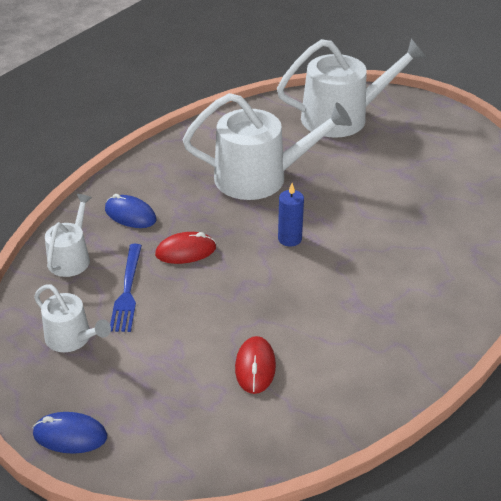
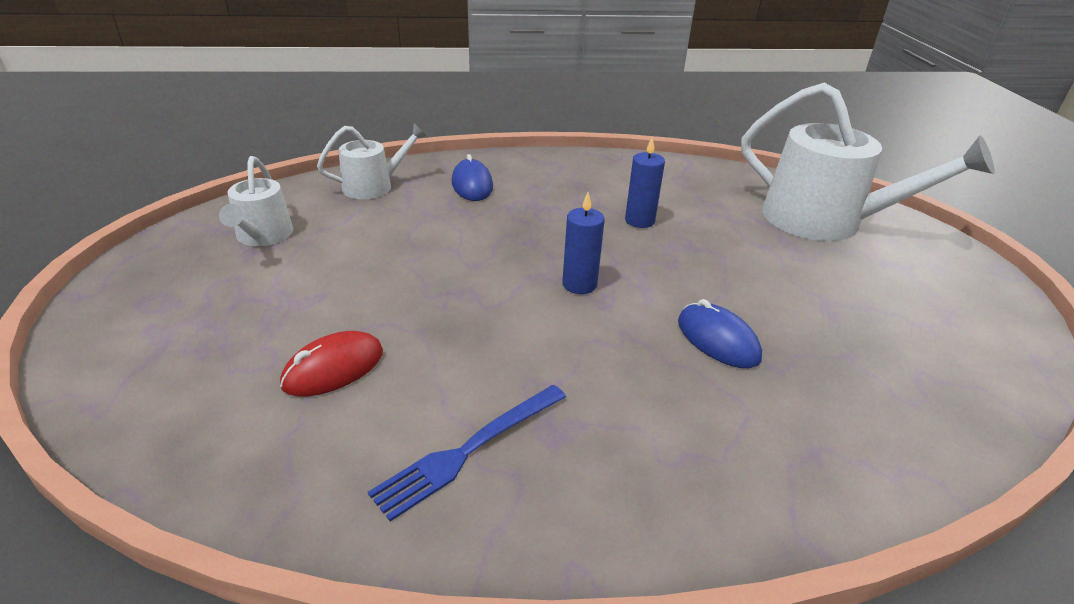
camera: 45 degrees right, 5 degrees down
blue mouse [33,412,107,454] -> blue mouse moved to [678,299,762,368]
blue fork [110,244,142,332] -> blue fork moved to [368,385,566,522]
red mouse [155,232,216,264] -> none
white watering can [183,93,352,200] -> blue candle [625,136,665,228]

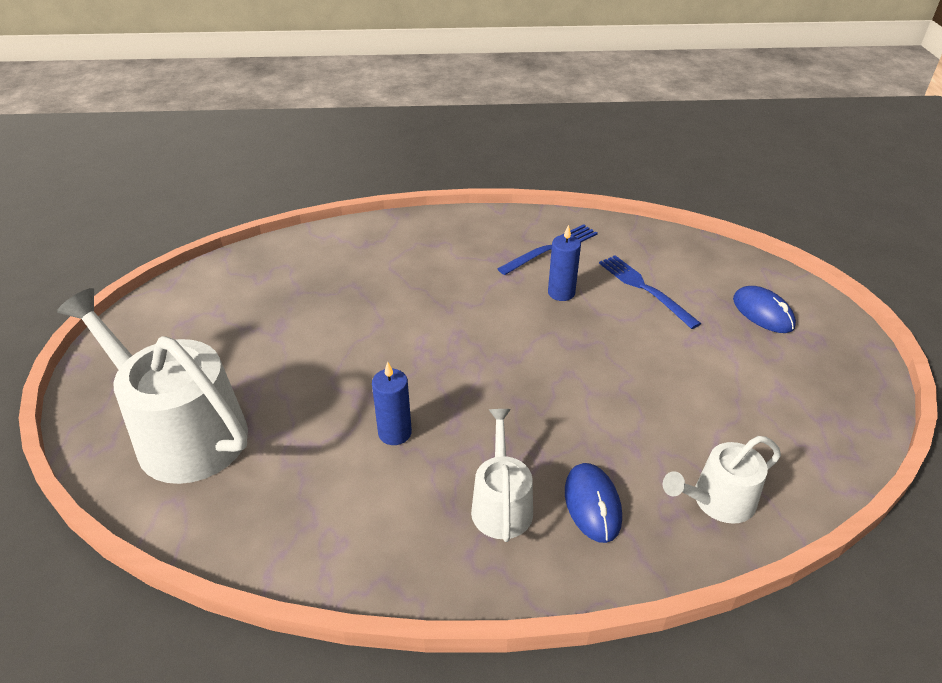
camera: 175 degrees left, 5 degrees up
white watering can [219,156,293,246] -> white watering can moved to [471,409,533,542]
red mouse [280,331,383,397] -> blue fork [599,255,701,329]
blue candle [562,192,605,294] -> blue candle moved to [548,225,581,301]
blue mouse [678,299,762,368] -> blue mouse moved to [733,286,796,333]

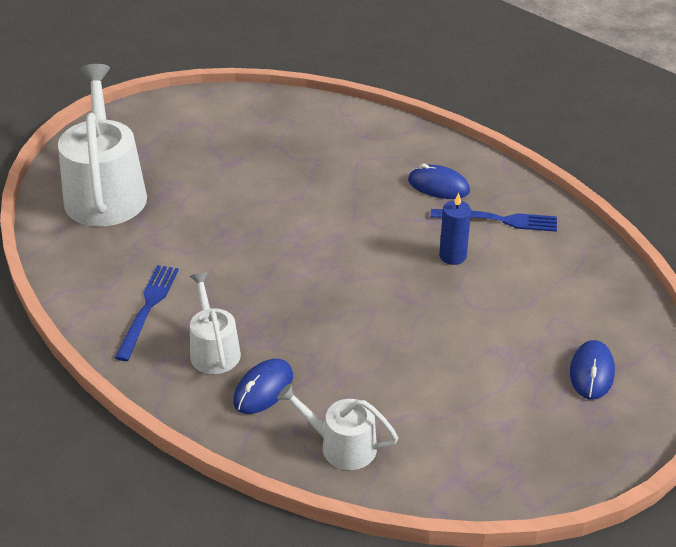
camera: 45 degrees right, 0 degrees up
blue candle [372,362,412,445] -> none
white watering can [471,409,533,542] -> white watering can turned 60 degrees counterclockwise [190,272,241,374]
blue fork [599,255,701,329] -> blue fork moved to [115,265,179,361]
none -> blue mouse [408,164,470,199]

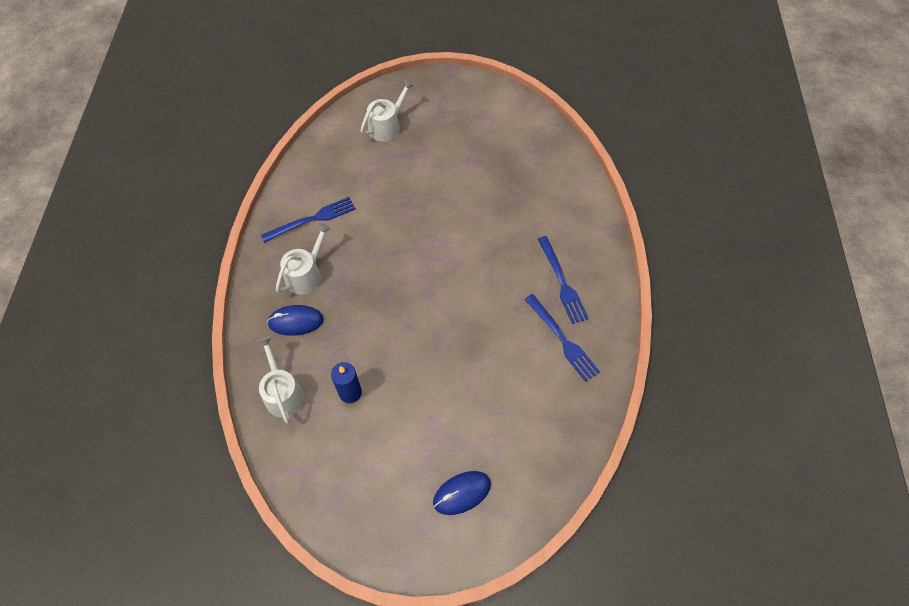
camera: 50 degrees right, 20 degrees up
white watering can [58,64,147,226] -> white watering can [360,79,414,142], size x0.53
blue mouse [408,164,470,199] -> blue fork [538,236,589,324]
blue candle [439,193,471,265] -> blue candle moved to [331,362,362,403]

